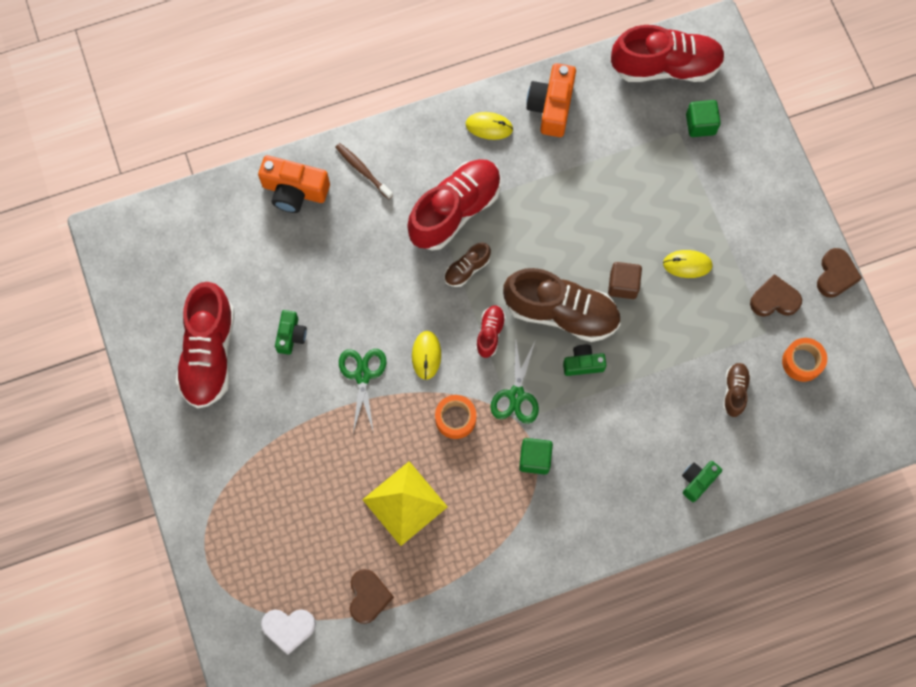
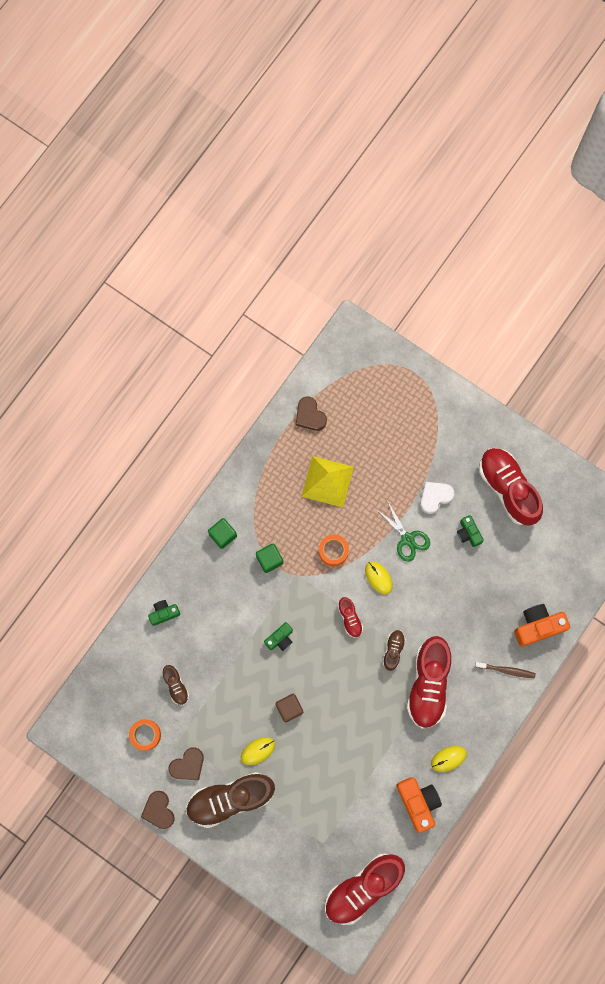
camera: 145 degrees right, 5 degrees up
white heart [261,609,316,655] -> white heart moved to [420,482,454,514]
green scissors [490,341,539,424] -> none
brown shoe [503,268,621,342] -> brown shoe moved to [186,772,275,828]
green camera [682,461,722,502] -> green camera turned 120 degrees counterclockwise [148,600,180,626]
green cube [686,100,721,137] -> green cube moved to [208,518,237,549]

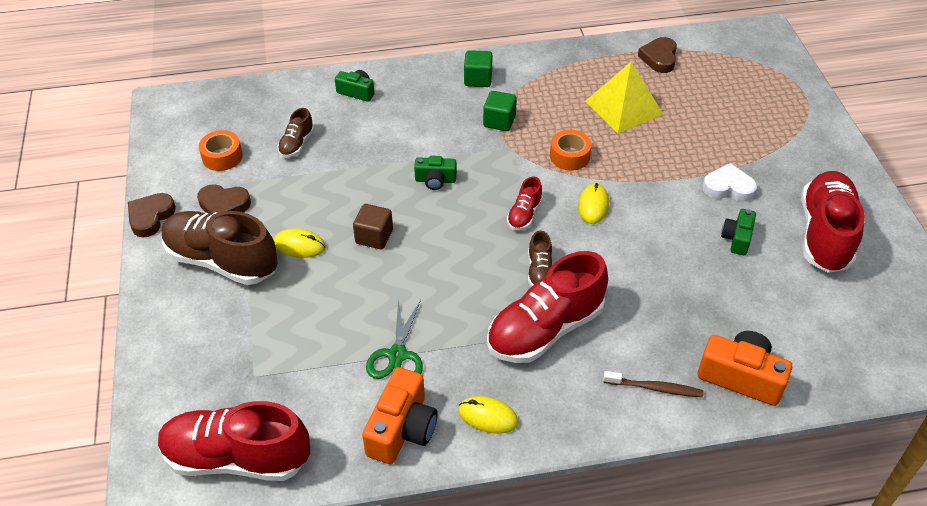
camera: 45 degrees right, 30 degrees down
green scissors [376,500,430,562] -> green scissors moved to [366,298,423,379]
brown shoe [383,630,406,671] -> brown shoe turned 120 degrees clockwise [528,231,552,287]
brown toothbrush [475,662,536,678] -> brown toothbrush turned 45 degrees counterclockwise [603,371,704,397]

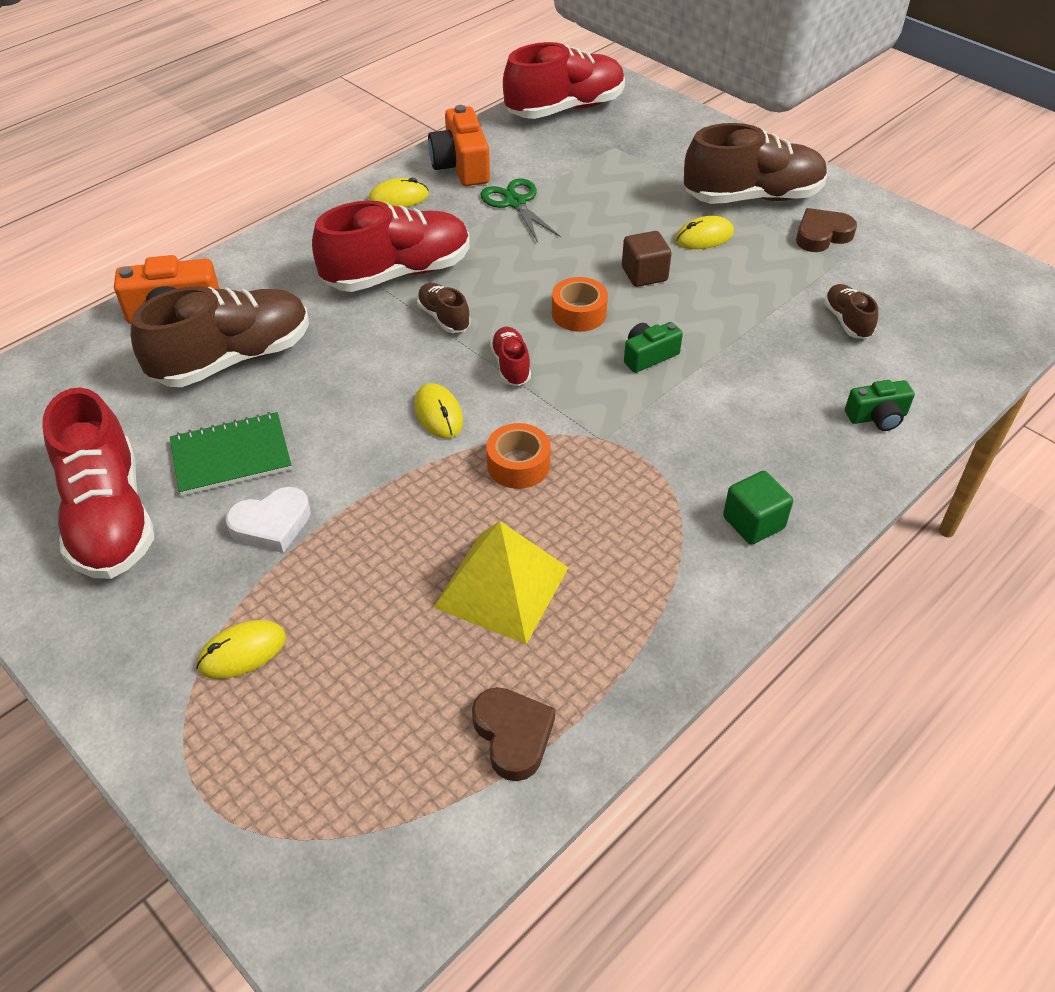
camera: 145 degrees right, 0 degrees up
brown heart [128,193,176,237] -> none
orange tape [199,130,243,171] -> orange tape moved to [552,277,608,332]
green cube [483,91,517,131] -> none
red shoe [487,251,608,363] -> red shoe turned 45 degrees clockwise [312,201,470,292]
brown toothbrush [603,371,704,397] -> none
green camera [721,209,756,255] -> green notebook [170,412,292,496]
none -> brown shoe [131,286,309,387]
none -> yellow mouse [196,620,286,679]

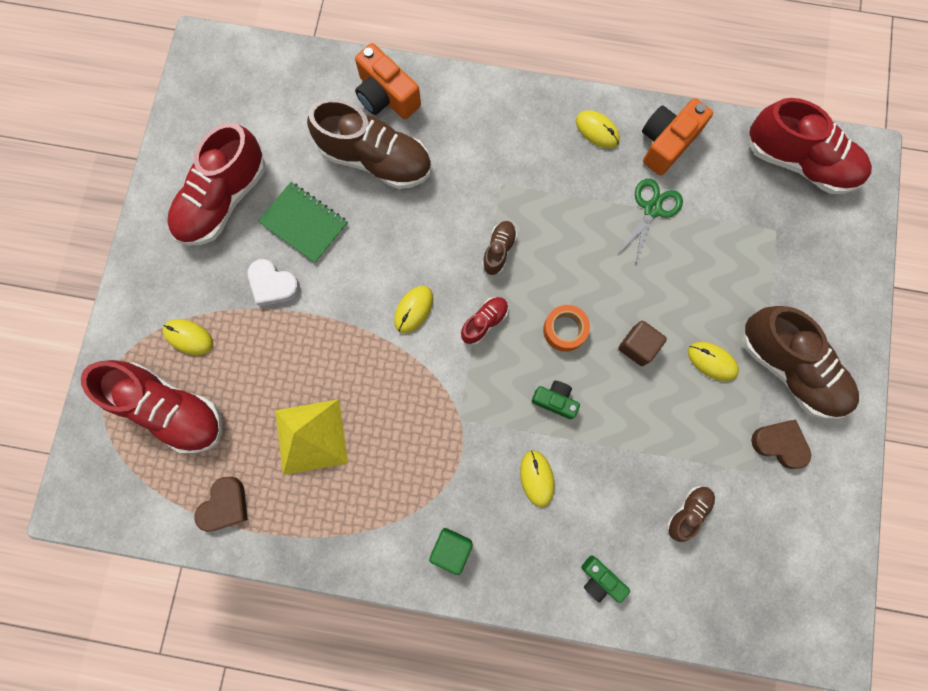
camera: 55 degrees right, 30 degrees up
red shoe [312,201,470,292] -> red shoe moved to [81,360,223,453]
orange tape [486,423,550,489] -> none
none -> yellow mouse [520,450,554,507]

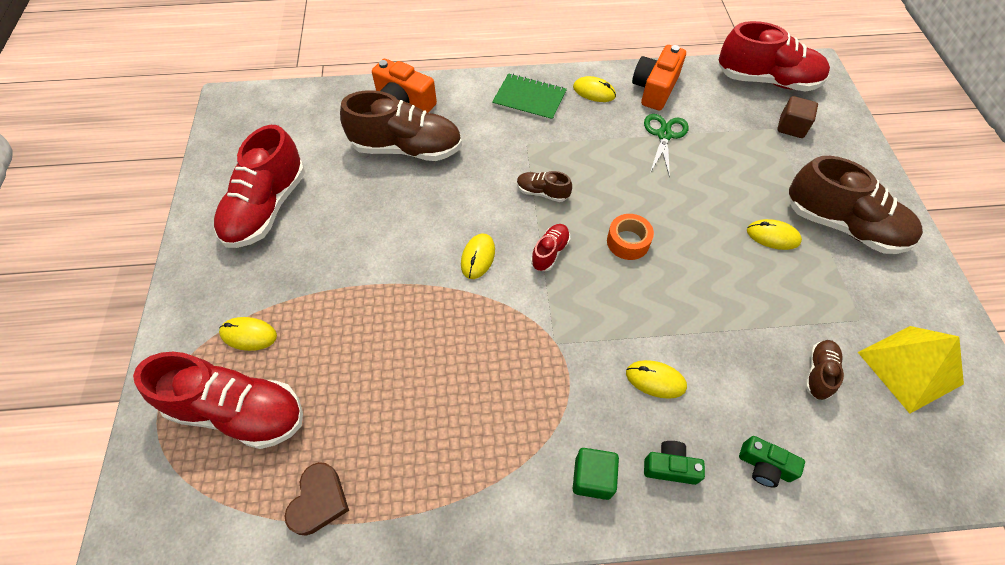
camera: 15 degrees left, 20 degrees down
white heart [248,259,300,306] -> none
green notebook [258,182,348,263] -> green notebook moved to [492,73,567,121]
yellow pyramid [275,399,348,475] -> yellow pyramid moved to [858,326,964,414]
brown shoe [482,221,517,275] -> brown shoe turned 75 degrees counterclockwise [517,171,572,202]
yellow mouse [520,450,554,507] -> yellow mouse turned 45 degrees counterclockwise [626,360,687,399]
green camera [532,381,580,419] -> green camera moved to [644,441,705,485]
brown cube [618,321,667,366] -> brown cube moved to [777,96,818,138]
brown heart [751,420,811,469] -> none

